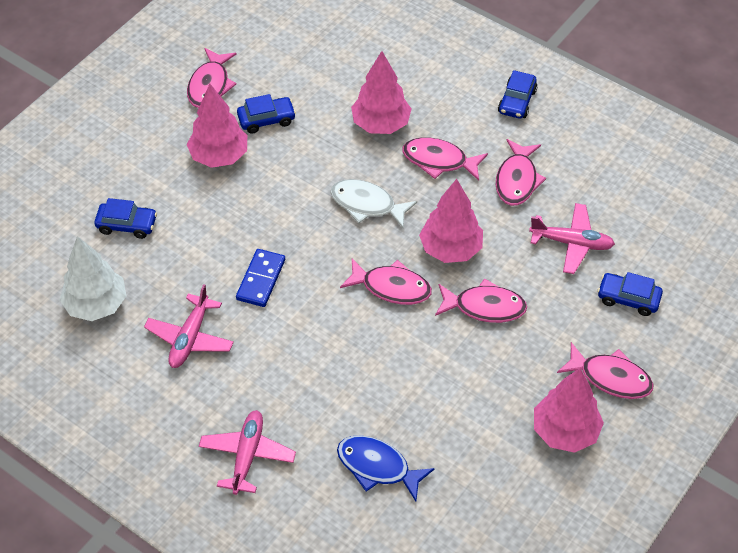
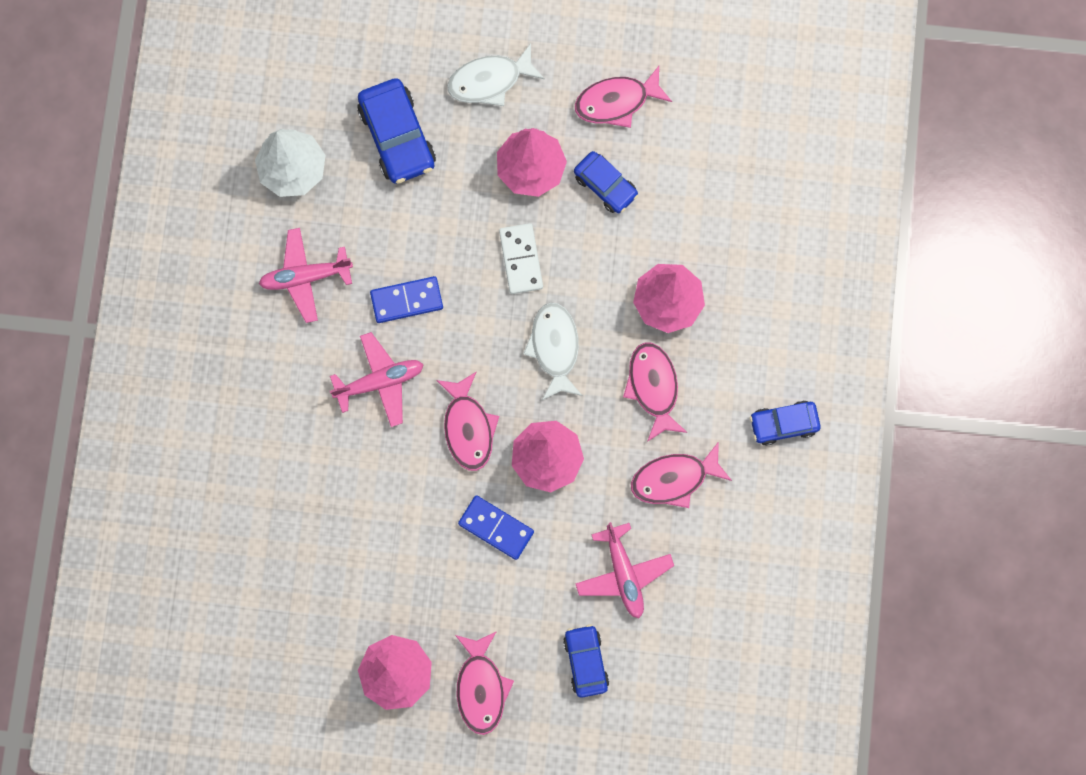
camera: 60 degrees right, 25 degrees up
blue car [94,198,157,239] -> blue car [357,78,436,184], size x1.57
pink plane [199,410,296,495] -> pink plane moved to [330,332,424,427]
blue fish [337,435,435,501] -> none
pink fish [435,278,527,323] -> blue domino [458,495,534,560]
none -> white fish [447,43,545,106]
none -> white domino [499,223,543,294]

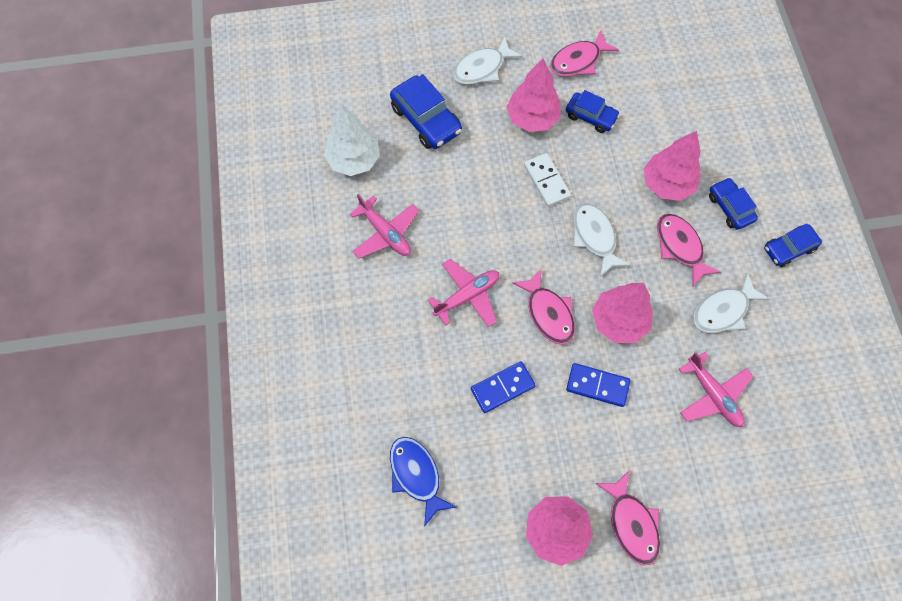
camera: 15 degrees left, 10 degrees down
pink plane [259,228,353,323] -> pink plane turned 105 degrees counterclockwise [350,194,419,258]
blue domino [370,276,443,323] -> blue domino moved to [471,361,536,413]
blue car [563,625,609,698] -> blue car moved to [709,177,758,230]
pink fish [631,441,732,508] -> white fish [693,273,770,333]
none -> blue fish [390,437,456,527]

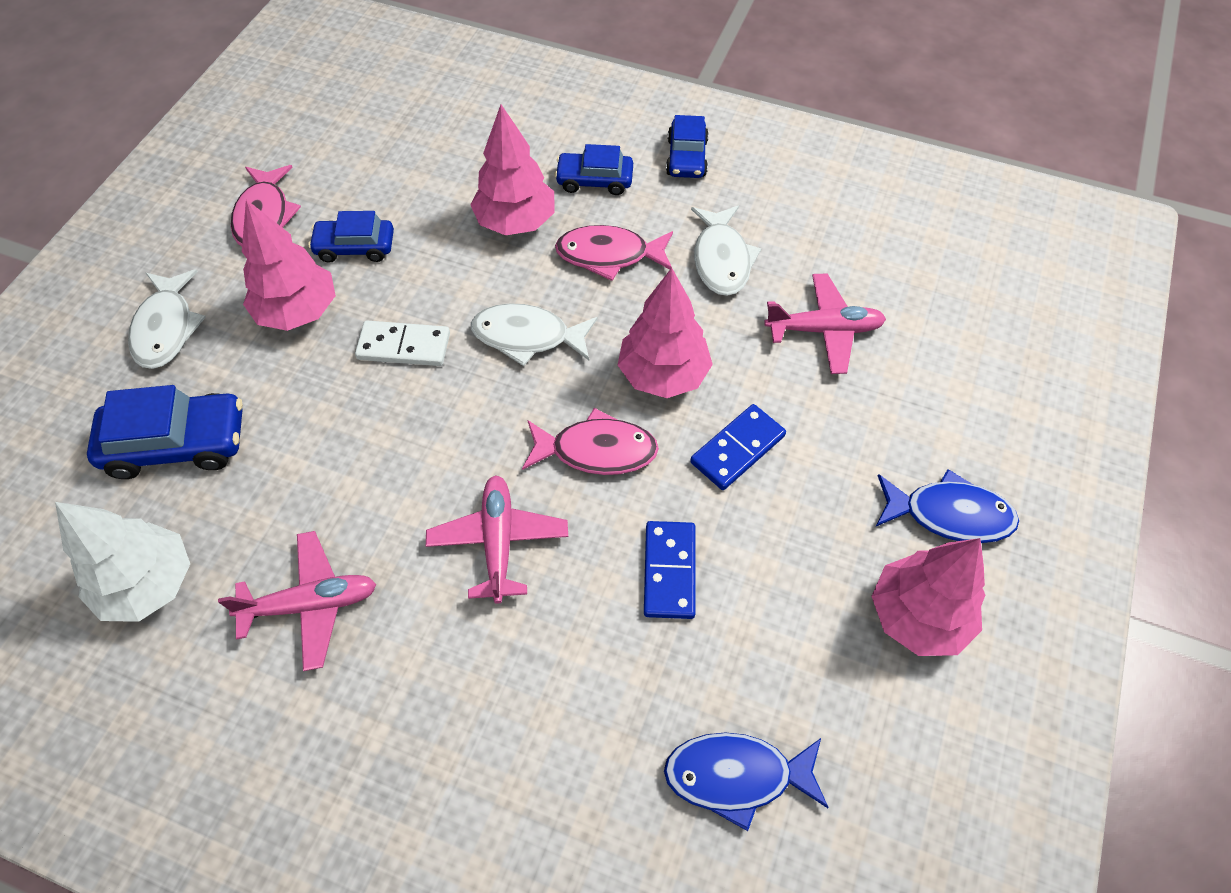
camera: 60 degrees left, 10 degrees down
blue car [566,90,620,133] -> blue car turned 150 degrees counterclockwise [308,211,394,263]
pink fish [595,470,660,565] -> blue fish [876,469,1019,543]

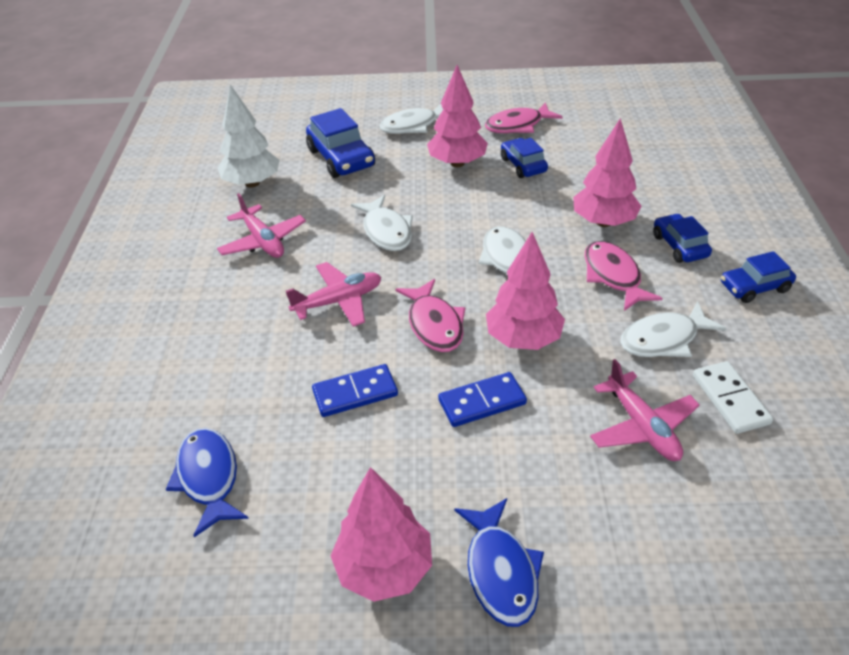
camera: 70 degrees right, 15 degrees down
white domino [355,321,450,366] -> white domino moved to [693,361,773,434]
blue domino [690,404,786,490] -> blue domino turned 45 degrees counterclockwise [438,372,527,427]
none -> white fish [351,195,413,251]

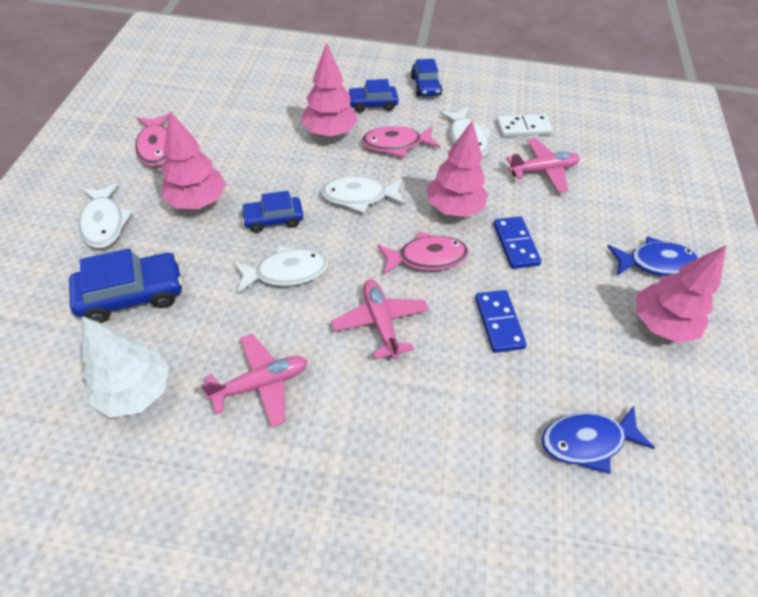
camera: 85 degrees left, 10 degrees up
blue car [501,138,548,178] -> blue car moved to [241,191,303,233]

